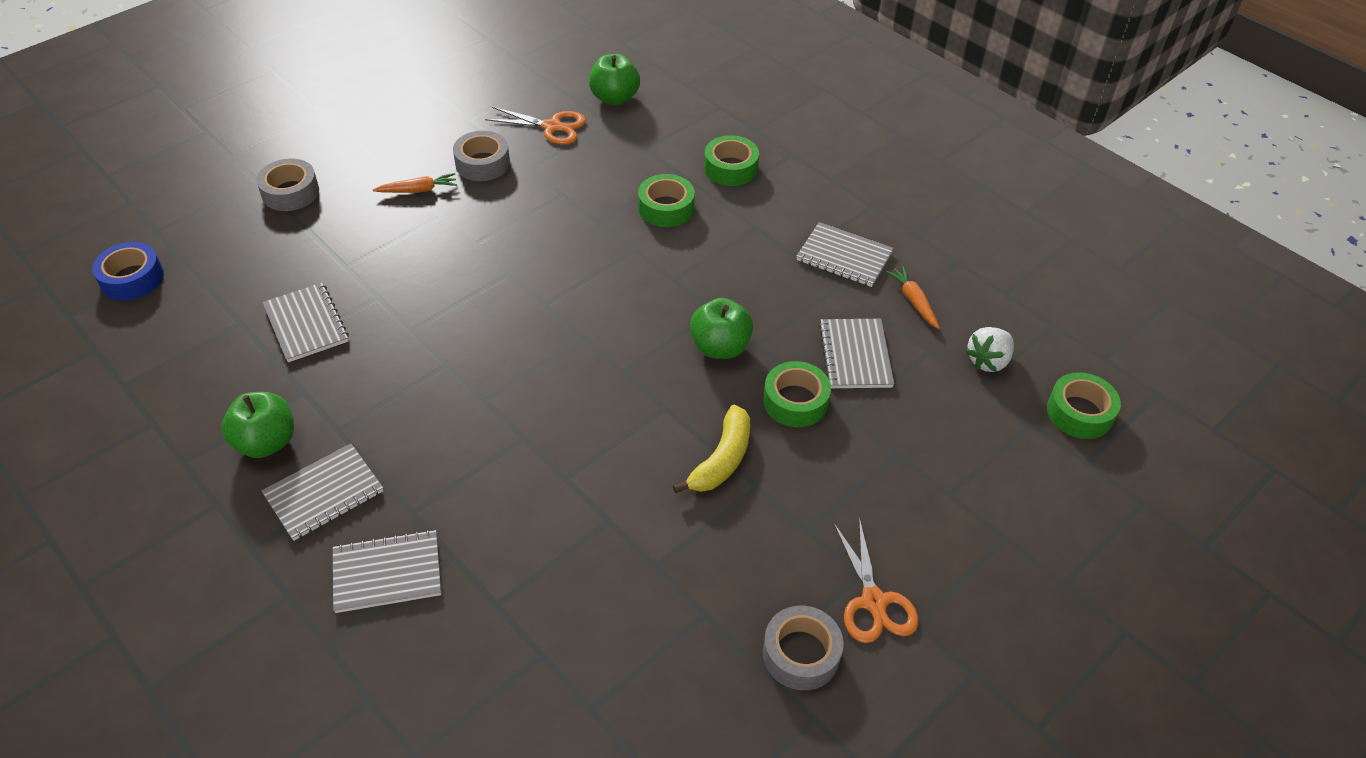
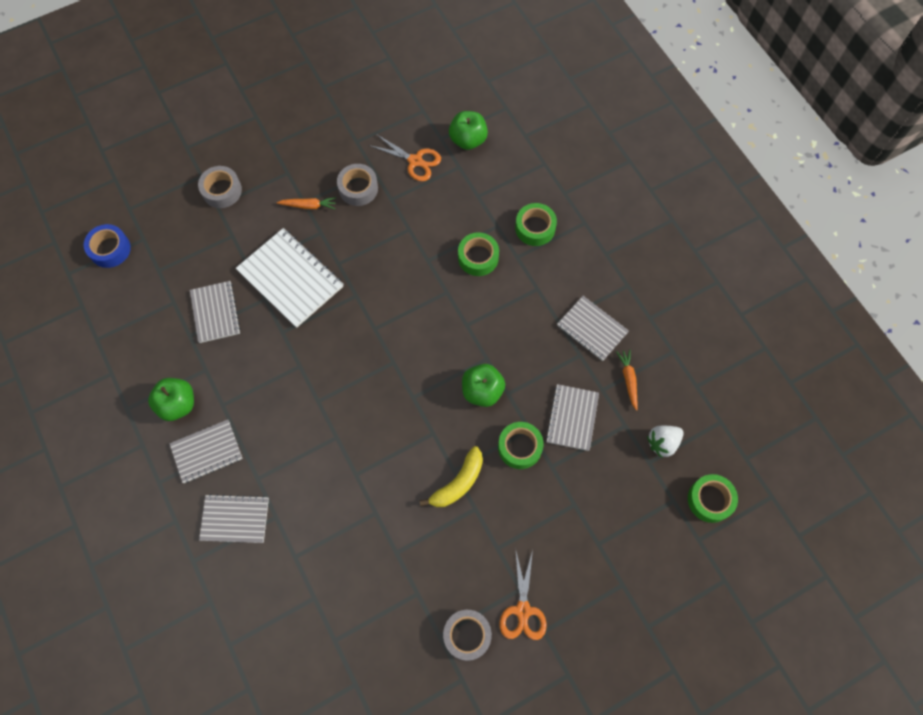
camera: 15 degrees right, 20 degrees up
none -> white notebook [236,228,343,328]

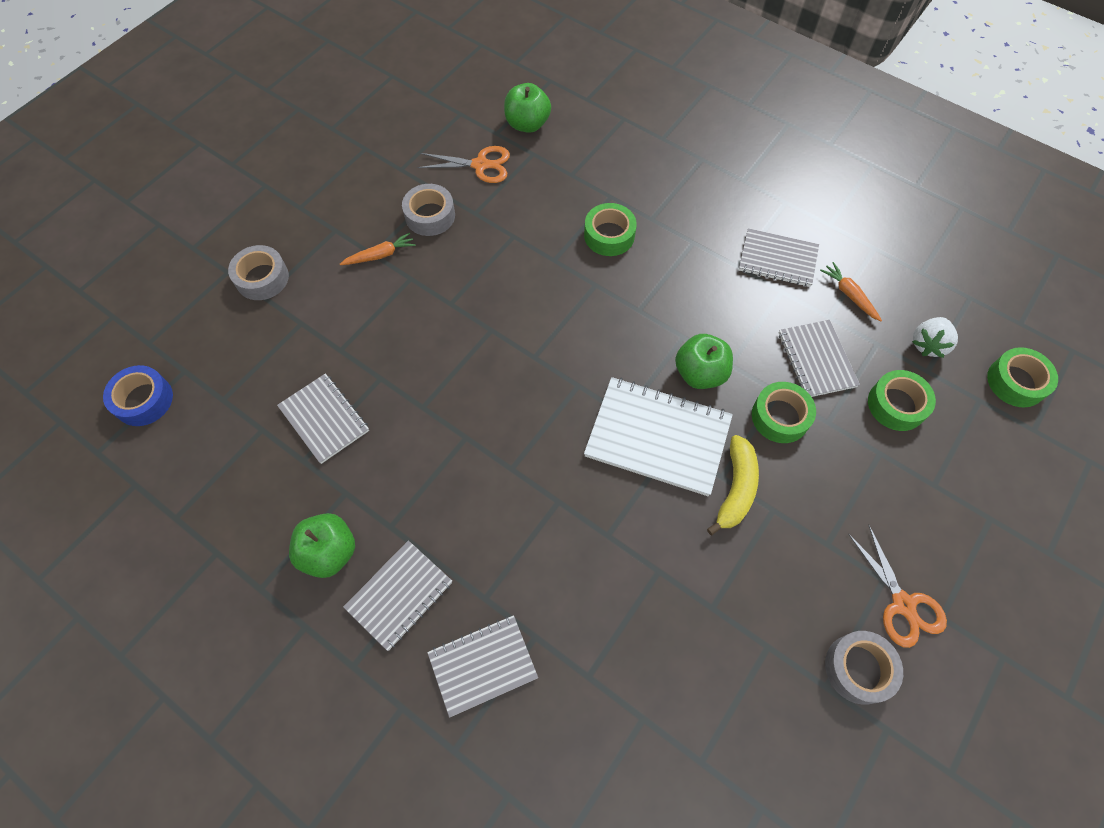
camera: 25 degrees left, 5 degrees down
white notebook [236,228,343,328] -> white notebook moved to [584,377,733,496]
green tape [515,203,557,246] -> green tape moved to [868,370,936,431]

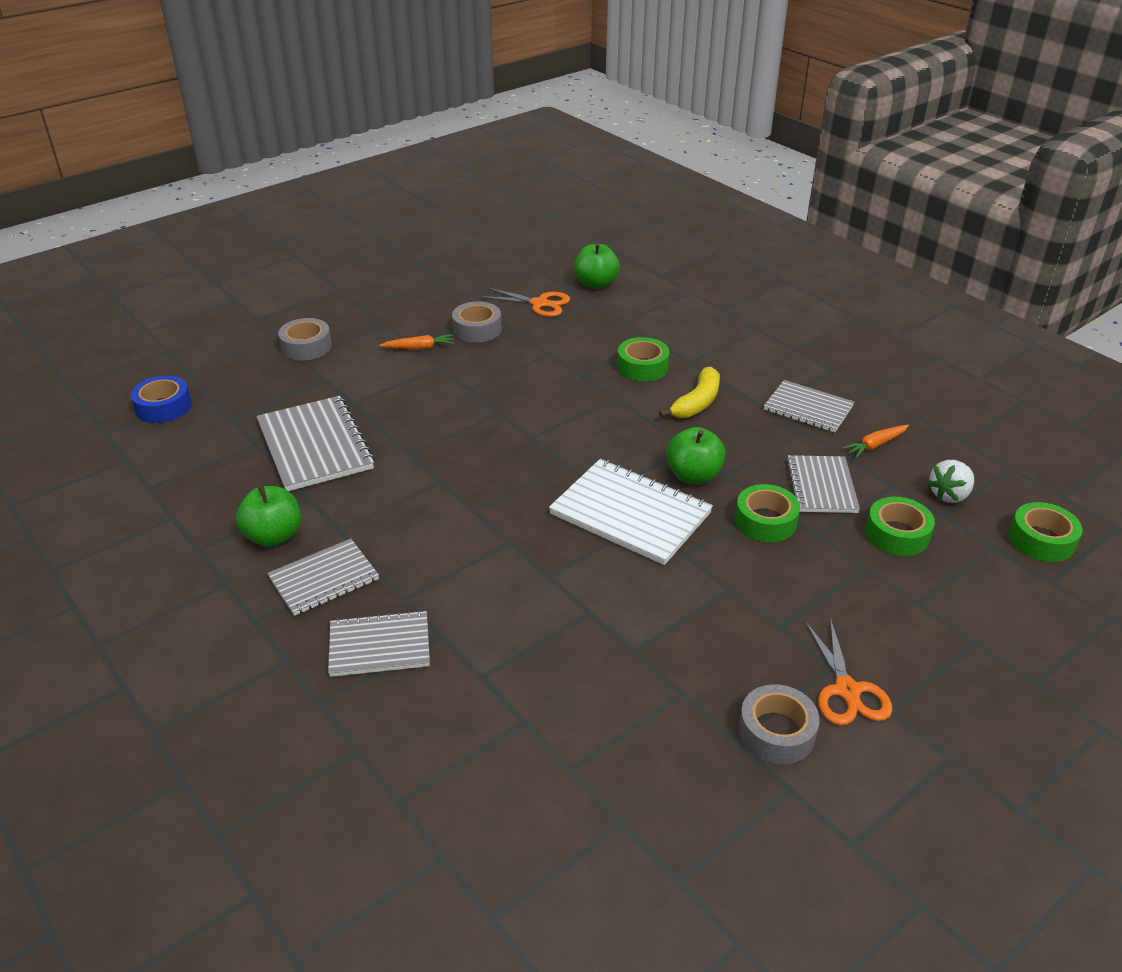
camera: 15 degrees right, 25 degrees down
grey notebook [277,373,369,464] -> grey notebook [257,396,375,491], size x1.57
yellow banana [707,435,759,535] -> yellow banana moved to [659,366,720,418]
orange carrot [820,262,882,321] -> orange carrot turned 105 degrees counterclockwise [842,425,909,458]

